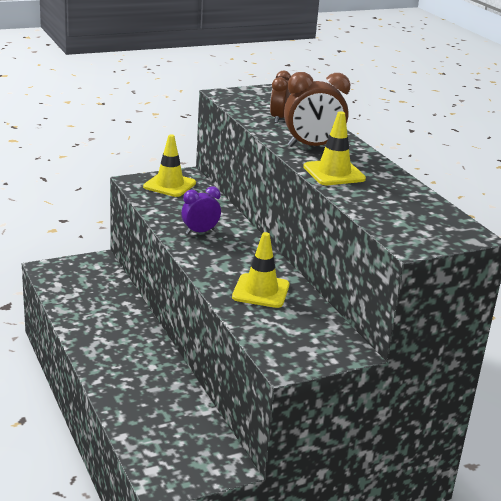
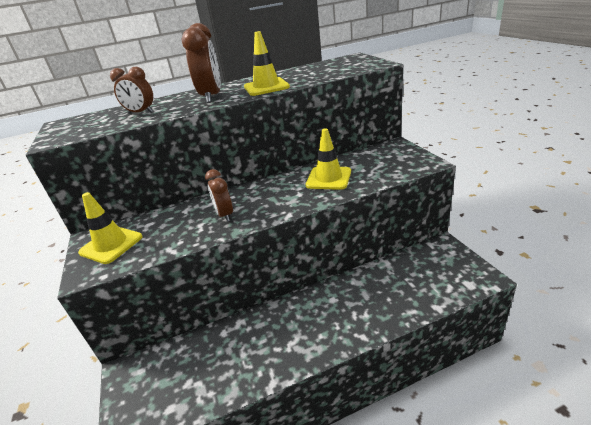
camera: 80 degrees left, 5 degrees up
purple clock [181,187,221,234] -> brown clock [205,169,233,222]

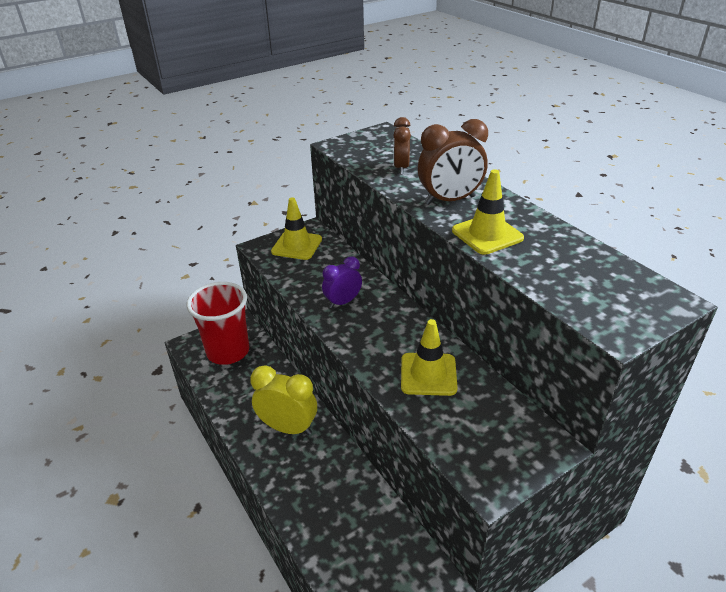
camera: 75 degrees right, 5 degrees up
brown clock [205,169,233,222] -> purple clock [322,256,362,308]
none -> red cup [186,282,249,365]
none -> yellow clock [250,365,317,435]

